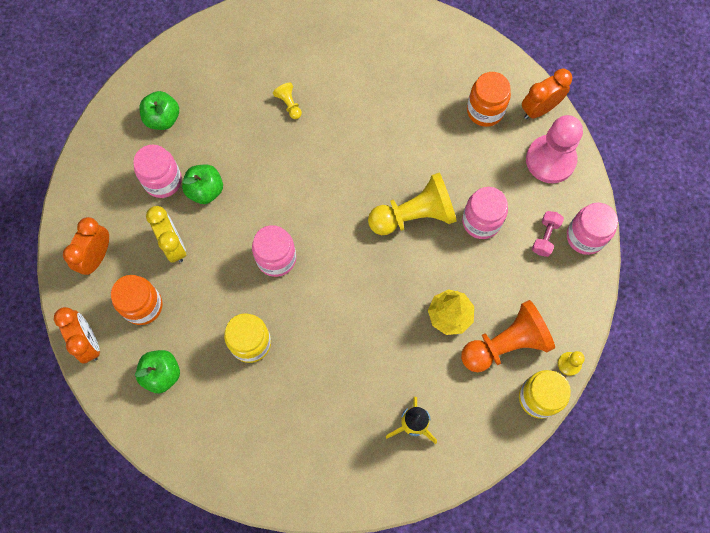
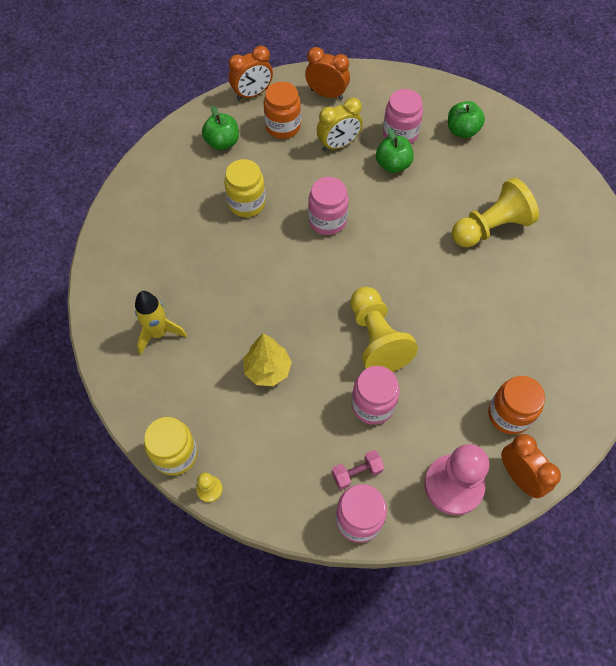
camera: 90 degrees right, 10 degrees down
yellow pawn [273,83,302,119] -> yellow pawn [452,178,539,247], size x2.28
orange pawn [461,300,555,372] -> none
pink dumbbell [532,211,564,257] -> pink dumbbell turned 45 degrees counterclockwise [332,450,384,490]

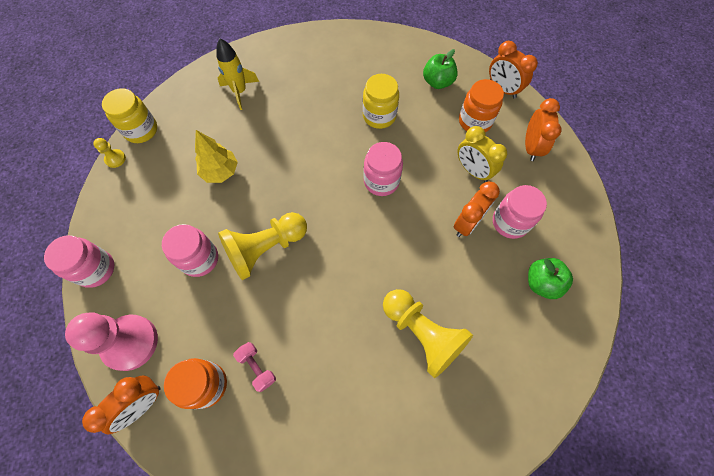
camera: 75 degrees right, 5 degrees up
pink dumbbell [332,450,384,490] -> pink dumbbell moved to [233,342,276,392]
green apple [376,128,414,173] -> orange clock [454,181,500,237]

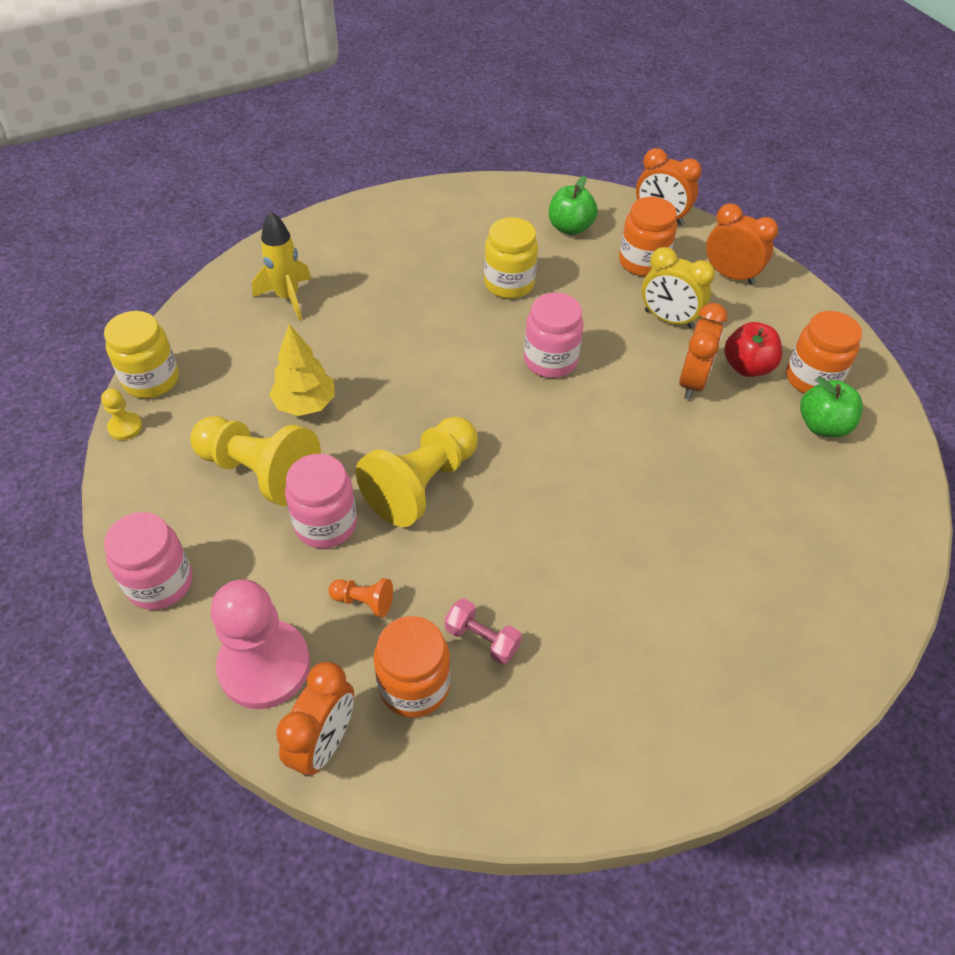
camera: 20 degrees left, 15 degrees down
yellow pawn [383,289,473,378] -> yellow pawn moved to [190,416,321,506]
pink jar [493,185,547,239] -> red apple [724,322,782,377]
orange clock [525,98,561,161] -> orange clock turned 45 degrees counterclockwise [706,203,778,285]
none -> orange pawn [329,578,393,617]
none -> orange jar [786,311,862,394]

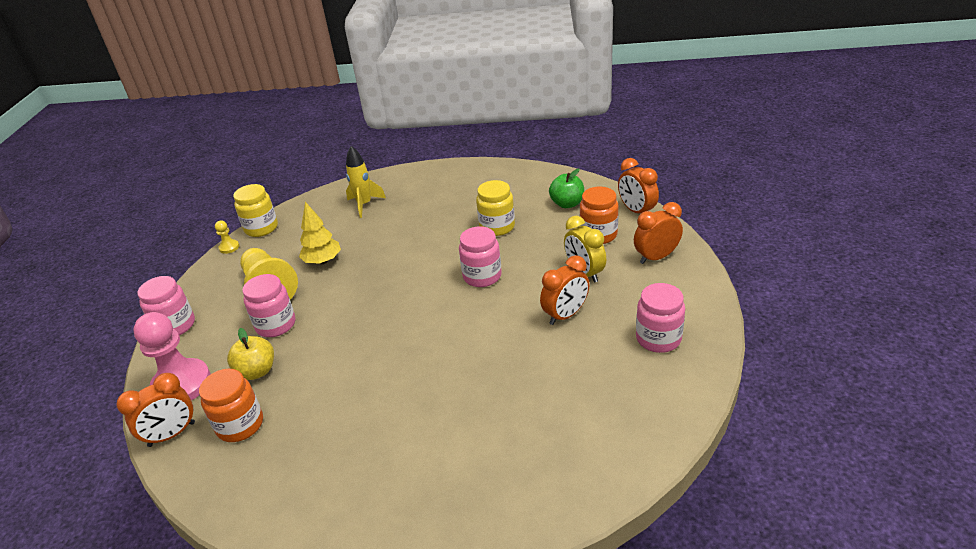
camera: 35 degrees right, 15 degrees down
orange pawn [329,578,393,617] -> yellow apple [227,328,274,380]
yellow pawn [356,417,478,527] -> none
pink dumbbell [445,598,522,665] -> none
orange clock [706,203,778,285] -> orange clock turned 90 degrees counterclockwise [634,202,683,264]
red apple [724,322,782,377] -> none
orange jar [786,311,862,394] -> pink jar [636,283,685,353]
green apple [800,377,863,437] -> none

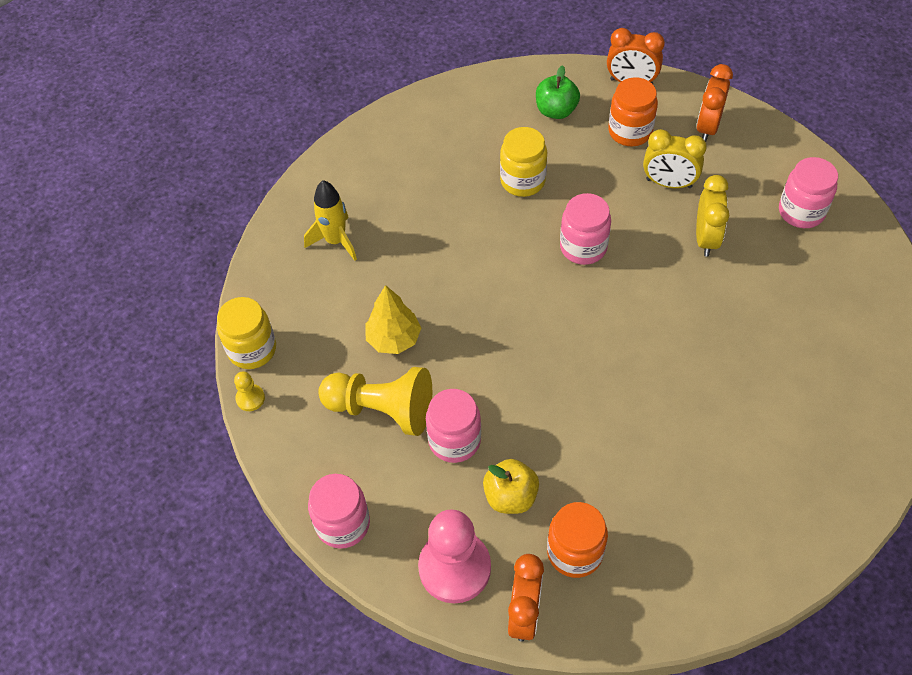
camera: 45 degrees left, 20 degrees up
orange clock [540,255,589,325] -> yellow clock [696,175,729,257]

